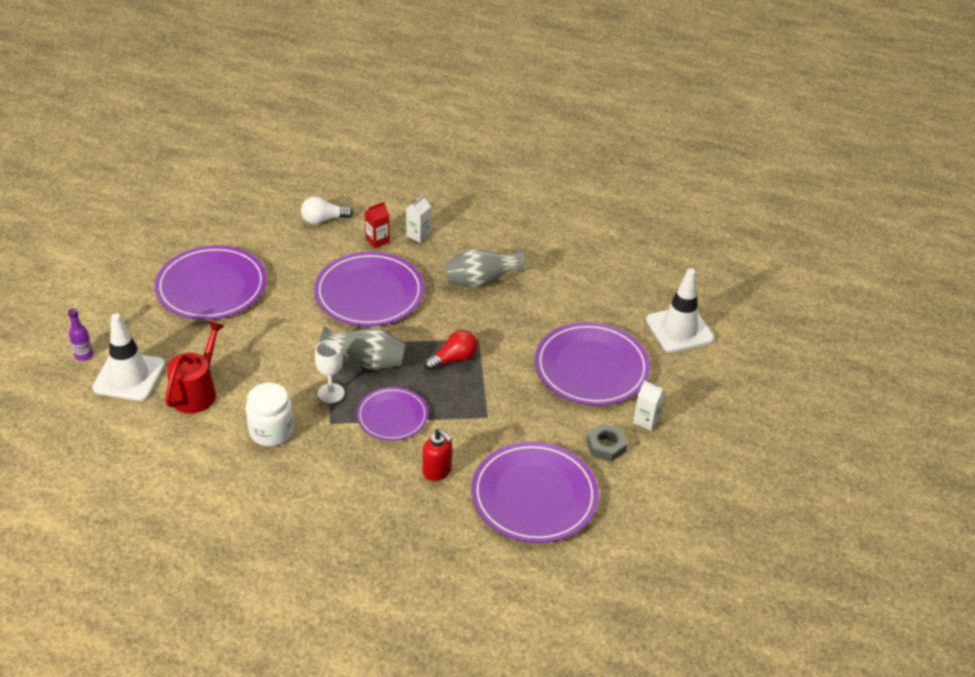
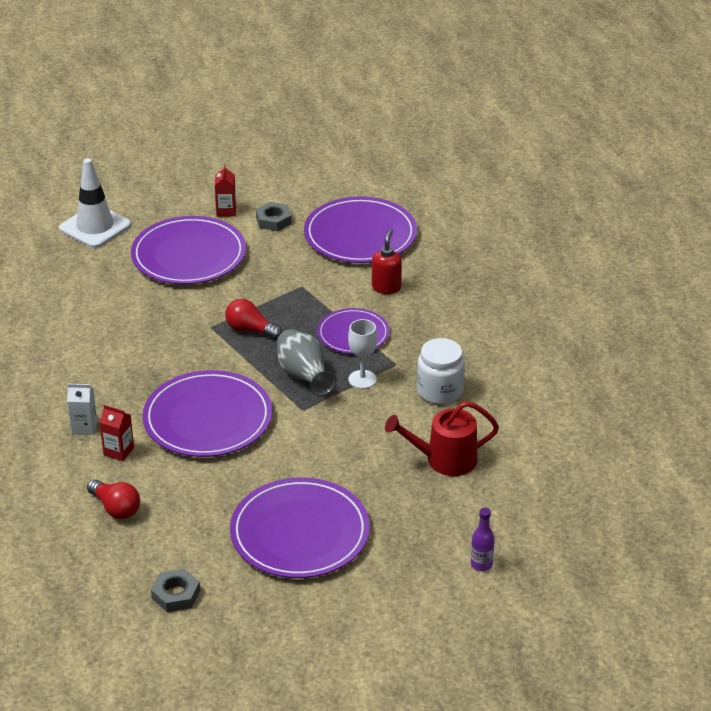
camera: 120 degrees left, 5 degrees down
white traffic cone [92,313,165,401] -> none
white light bulb [301,197,353,224] -> red light bulb [87,479,140,519]
grey vase [445,249,525,288] -> none
white carton [633,381,665,431] -> red carton [215,165,236,216]
none -> grey nut [151,569,200,612]

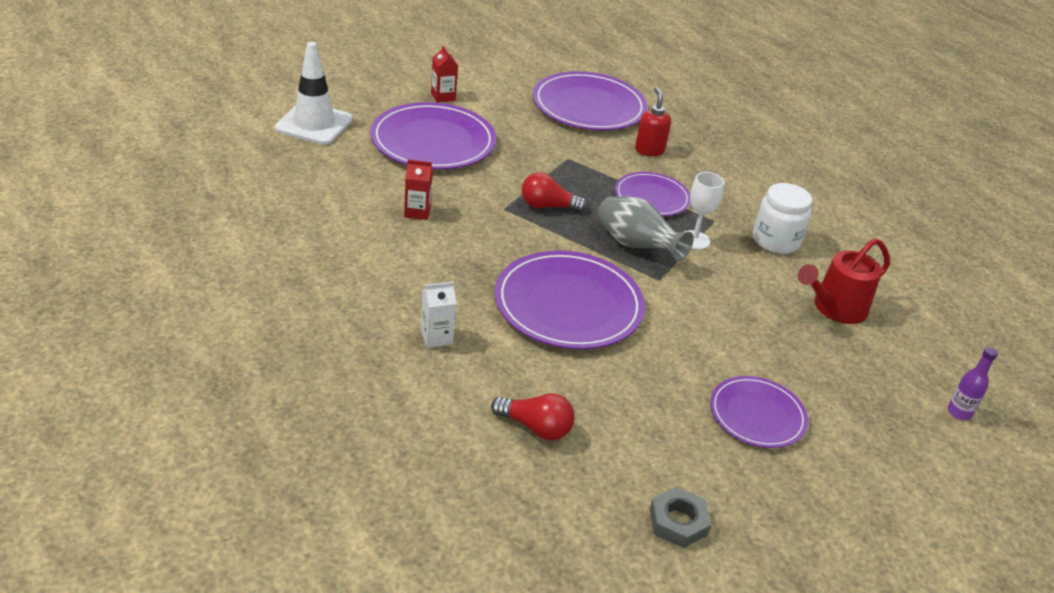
camera: 25 degrees left, 0 degrees up
red carton [100,405,134,461] -> red carton moved to [404,160,433,220]
purple plate [230,478,370,578] -> purple plate [710,376,808,448], size x0.59
grey nut [256,202,292,231] -> none

